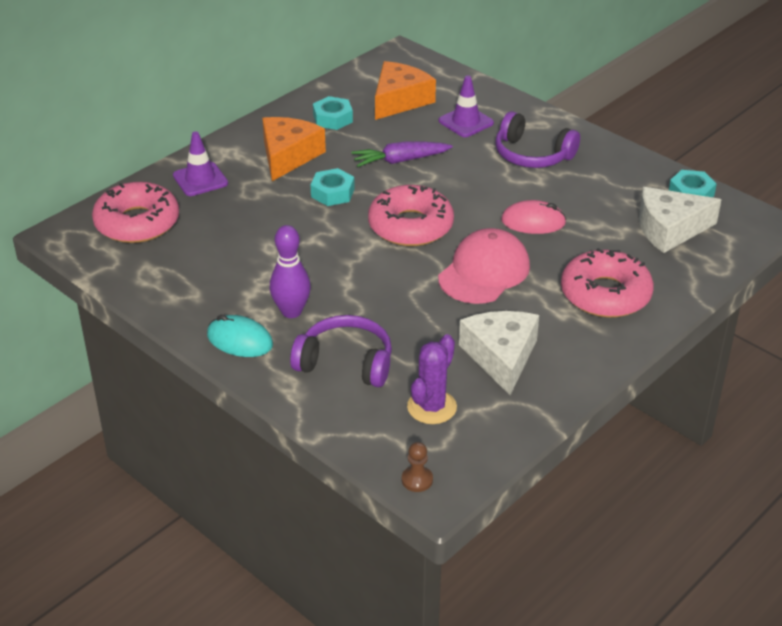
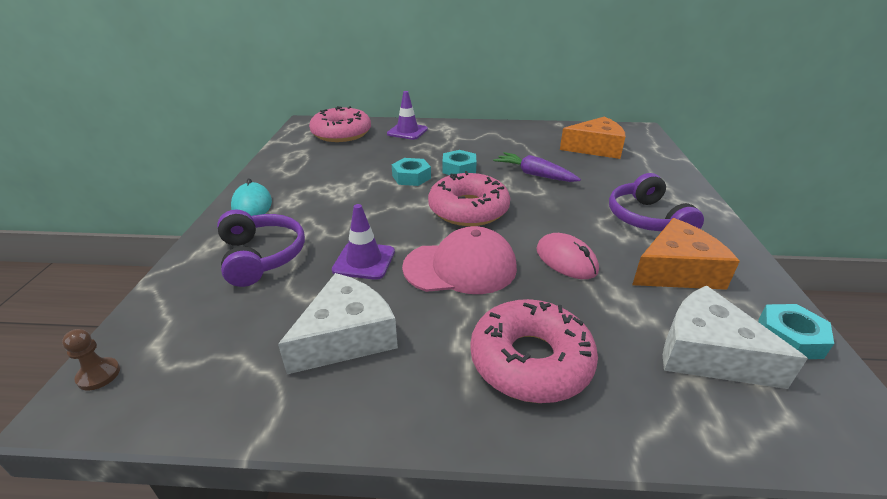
camera: 50 degrees right, 5 degrees down
orange cheese [262,117,326,181] -> orange cheese moved to [632,218,740,290]
purple bowling pin [270,225,311,318] -> none
turquoise nut [313,96,353,130] -> turquoise nut moved to [392,158,431,186]
purple cactus [407,334,457,424] -> none
purple traffic cone [439,75,494,137] -> purple traffic cone moved to [332,204,395,280]

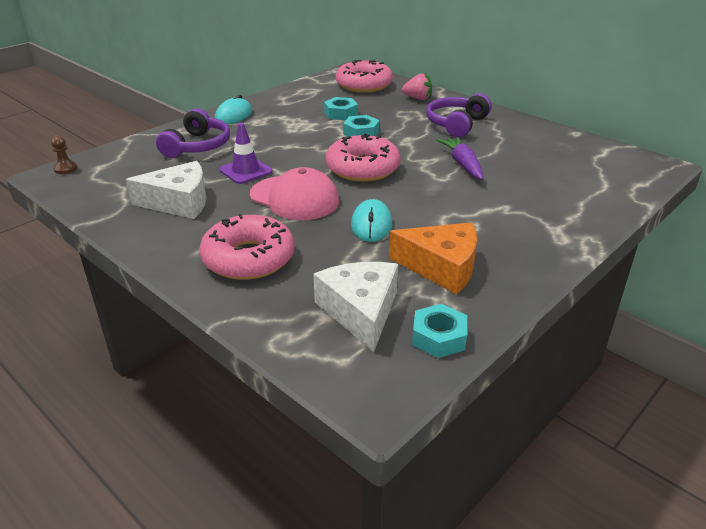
camera: 40 degrees right, 0 degrees up
purple traffic cone [387,91,428,140] -> pink strawberry [402,73,432,100]
turquoise nut [442,150,477,175] -> turquoise nut moved to [324,97,358,120]
pink mouse [536,233,599,279] -> turquoise mouse [351,199,392,242]
orange cheese [560,117,626,159] -> none
purple headphones [609,173,704,231] -> purple headphones moved to [426,93,491,137]

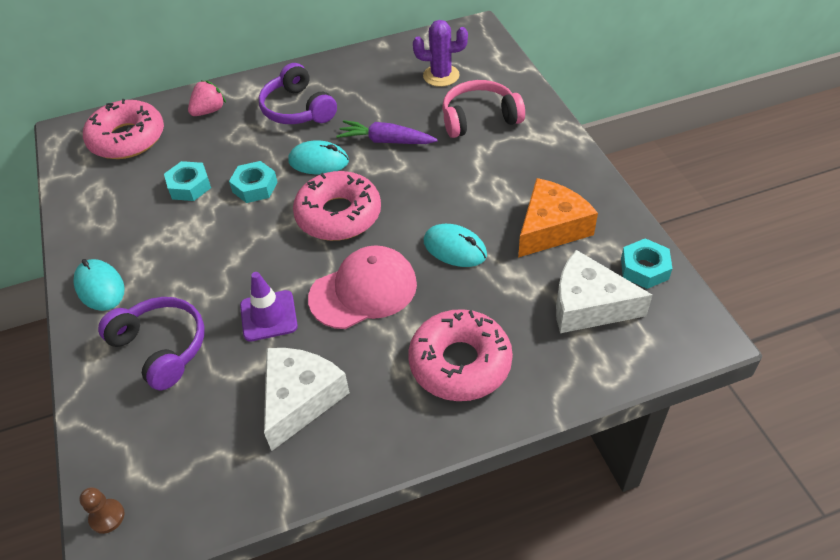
camera: 60 degrees left, 15 degrees up
none -> turquoise mouse [288,140,349,174]
none -> purple cactus [413,20,468,87]
none -> pink headphones [442,80,525,138]

